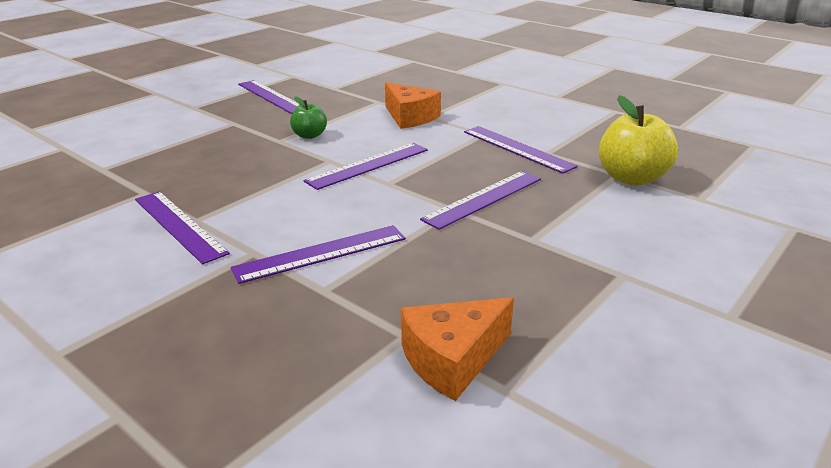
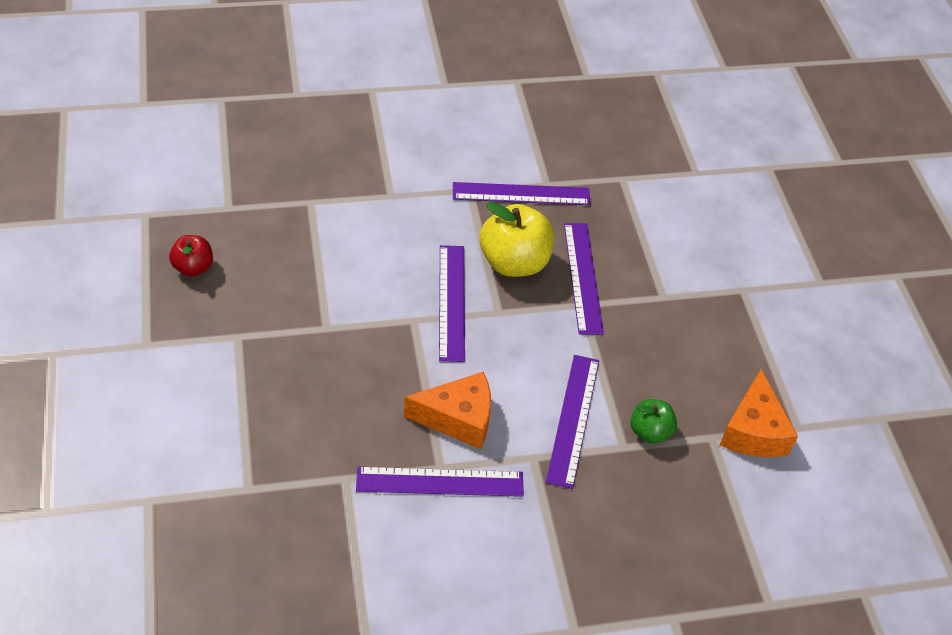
camera: 55 degrees left, 20 degrees up
purple ruler [238,80,300,114] -> red apple [169,235,213,276]
green apple [290,96,327,139] -> green apple moved to [631,399,677,444]
orange cheese [385,82,441,129] -> orange cheese moved to [404,372,491,449]
yellow apple [599,95,678,186] -> yellow apple moved to [480,202,554,277]

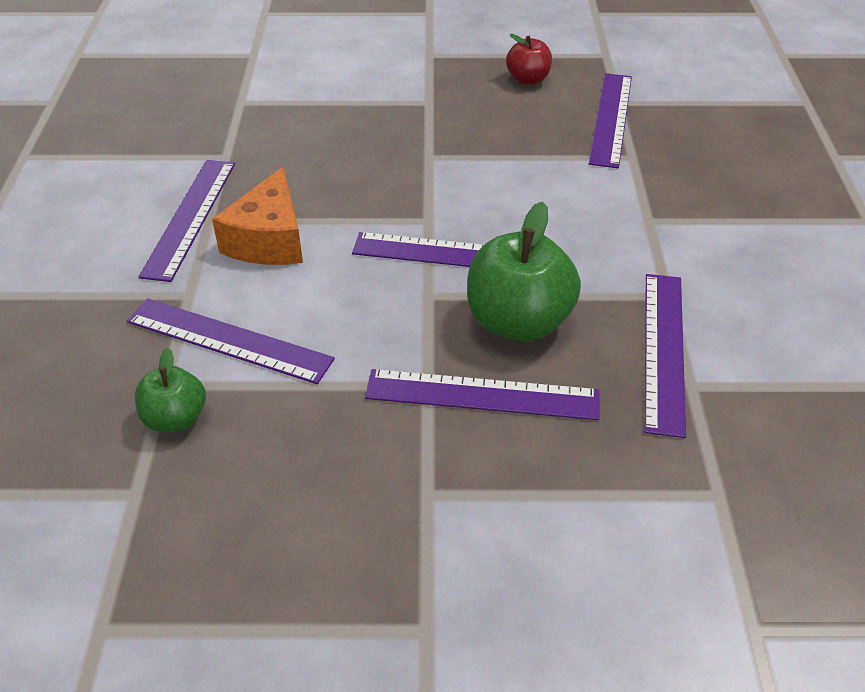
camera: 105 degrees right, 5 degrees down
yellow apple [480,202,554,277] -> green apple [467,201,581,342]
orange cheese [720,369,798,457] -> none
none -> purple ruler [589,73,632,168]

